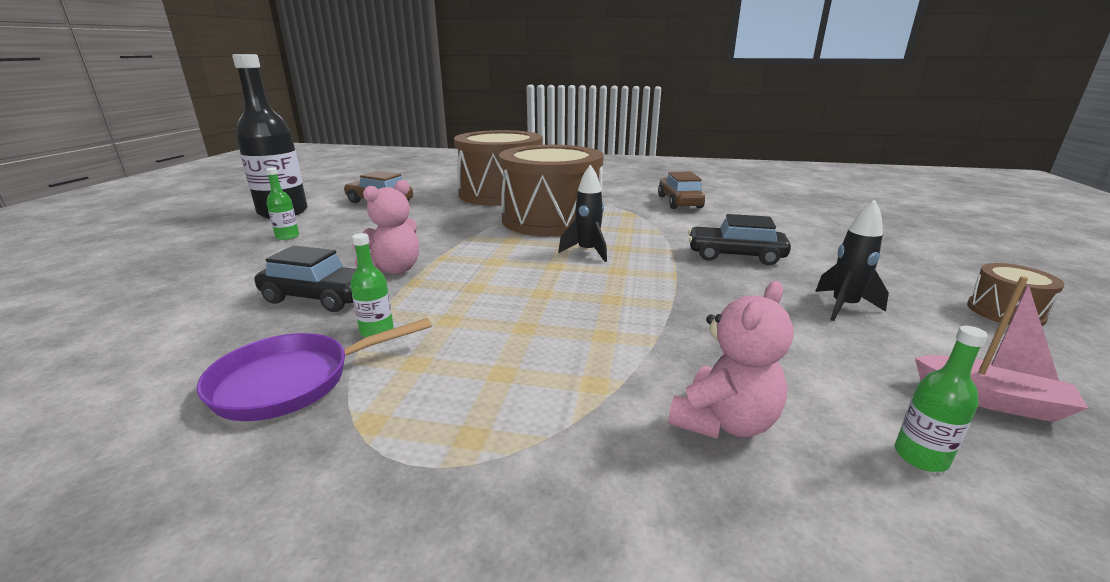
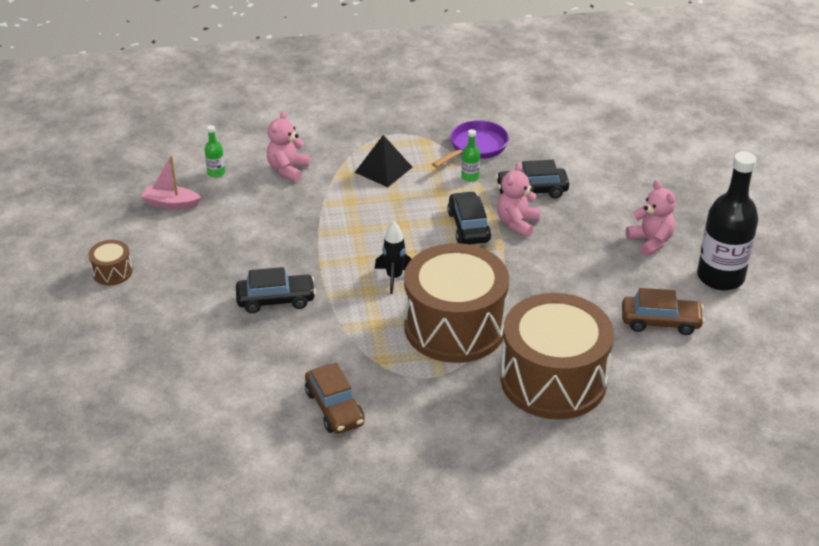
camera: 160 degrees right, 15 degrees up
green bottle [266,168,299,240] -> pink teddy bear [626,180,676,256]
black rocket [815,199,889,321] -> none
none -> black pyramid [355,135,412,187]
none -> black car [447,191,491,244]

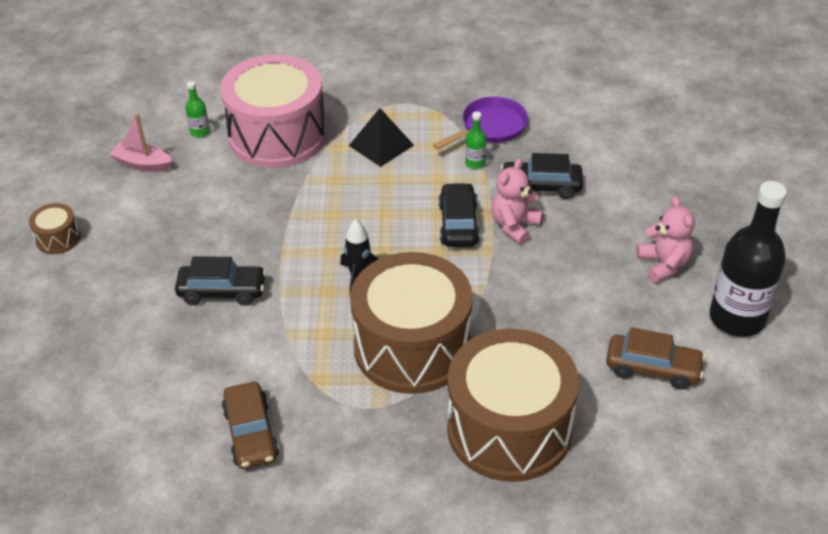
camera: 10 degrees right, 5 degrees up
pink teddy bear [267,111,310,182] -> pink drum [220,54,326,168]

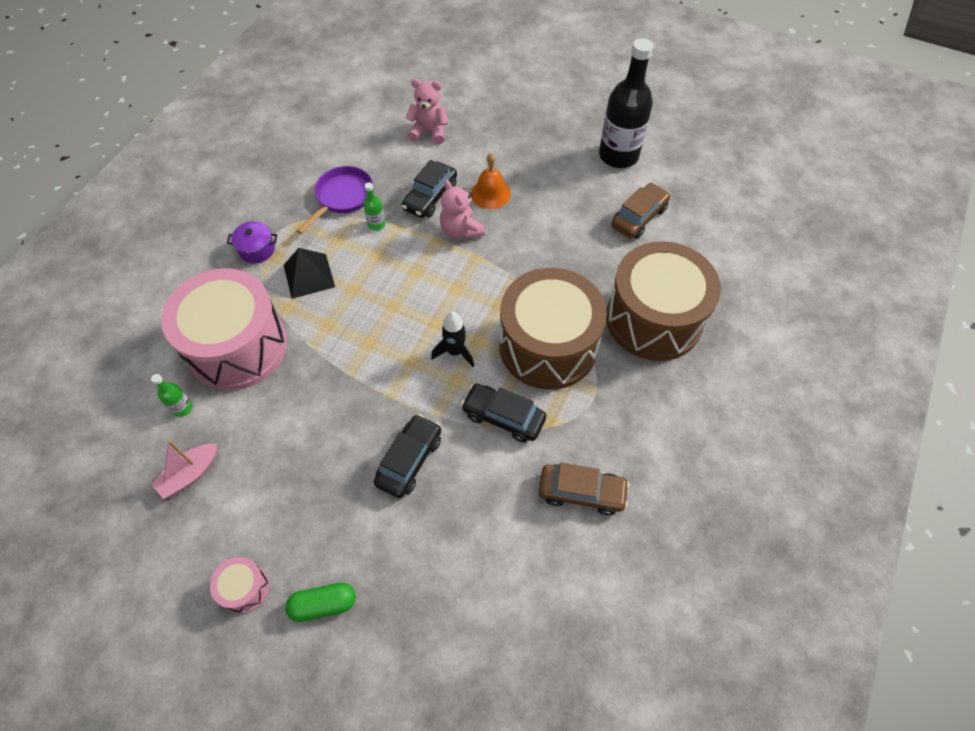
camera: 65 degrees left, 15 degrees up
brown drum [29,203,80,254] -> pink drum [210,557,269,614]
purple pan [433,96,528,150] -> purple pan turned 45 degrees clockwise [296,166,373,234]
black car [439,183,480,247] -> black car moved to [461,383,546,443]
pink teddy bear [637,196,695,283] -> pink teddy bear moved to [405,79,448,144]
none -> purple pot [227,221,277,263]
none -> green capsule [285,582,356,622]
none -> orange bell [471,153,511,209]

